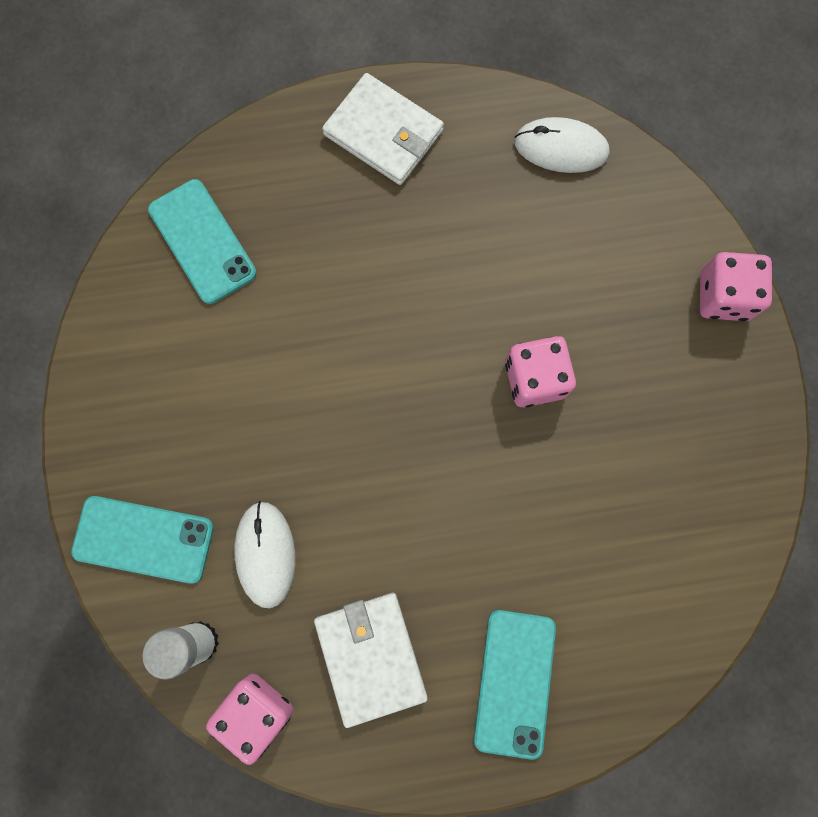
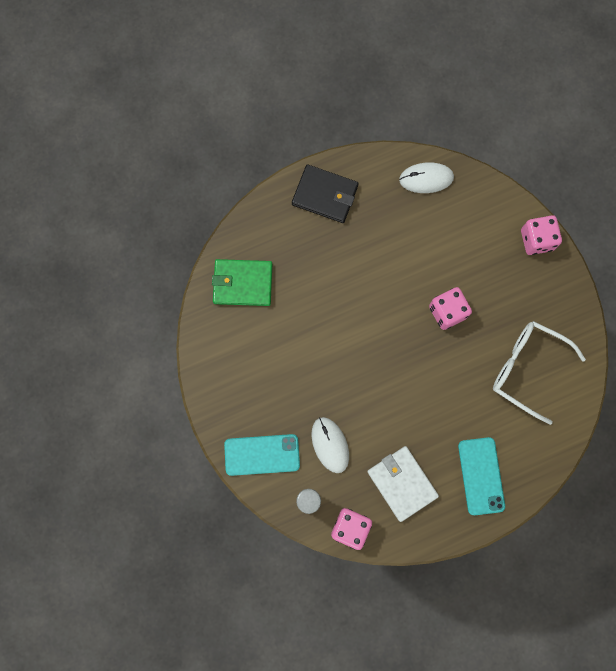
camera: 15 degrees left, 0 degrees up
turquoise phone [148,179,257,304] -> green wallet [212,259,272,306]
white wallet [322,73,444,185] -> black wallet [292,164,359,223]
none -> white glasses [493,321,586,425]

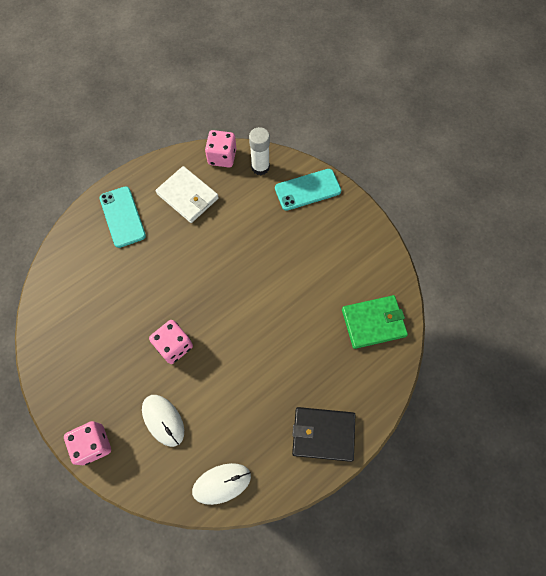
camera: 165 degrees right, 10 degrees down
white mouse [312,417,349,473] -> white mouse moved to [142,395,184,447]
white glasses [493,321,586,425] -> none

